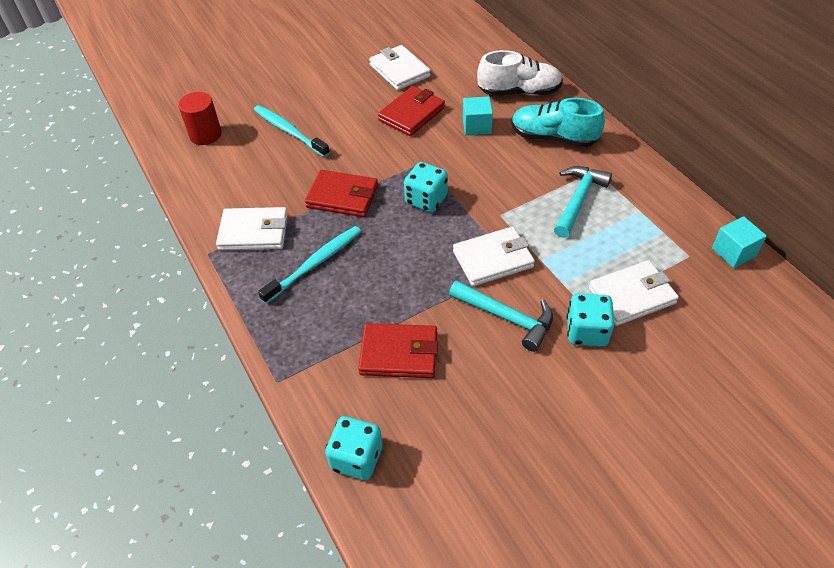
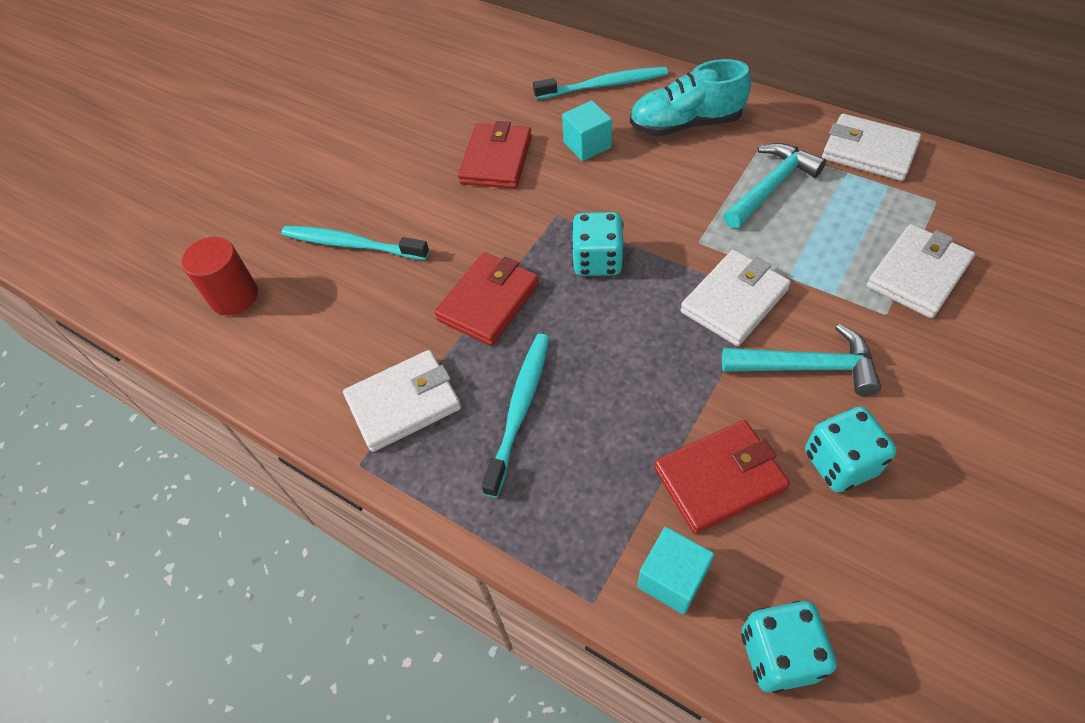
camera: 25 degrees left, 5 degrees up
red wallet [305,170,378,217] -> red wallet turned 45 degrees counterclockwise [434,252,539,346]
white wallet [369,45,431,90] -> white wallet moved to [822,114,922,181]
white shoe [477,50,563,96] -> turquoise toothbrush [533,67,668,99]
turquoise hammer [554,166,612,238] -> turquoise hammer turned 45 degrees clockwise [723,143,826,229]
turquoise dice [567,293,614,347] -> turquoise dice moved to [805,406,897,492]
turquoise cube [712,216,767,268] -> turquoise cube moved to [637,527,714,615]

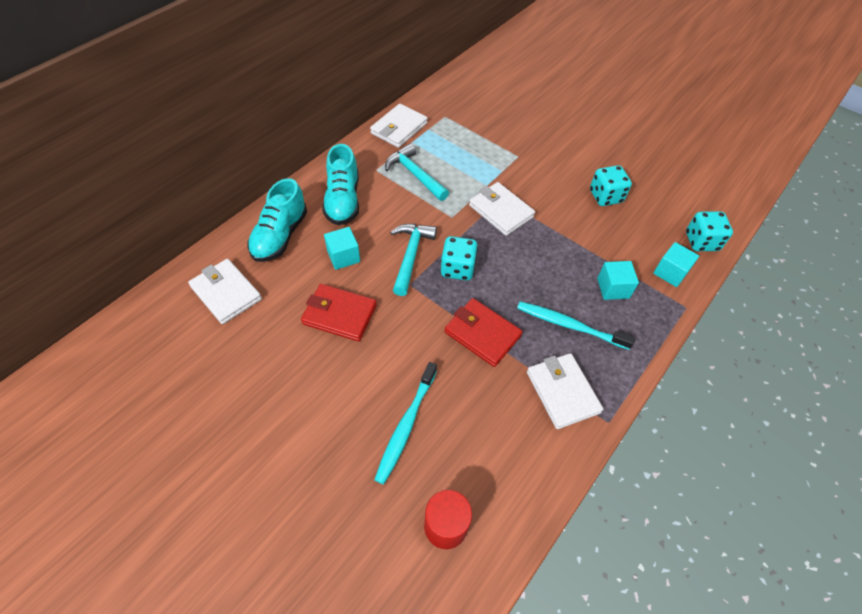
camera: 90 degrees left, 0 degrees up
turquoise toothbrush [533,67,668,99] -> turquoise shoe [247,178,307,262]
red wallet [654,420,790,534] -> none
turquoise hammer [722,324,881,396] -> turquoise hammer moved to [390,224,437,296]
white wallet [867,224,975,318] -> white wallet moved to [188,259,262,324]
none -> turquoise cube [597,261,639,300]

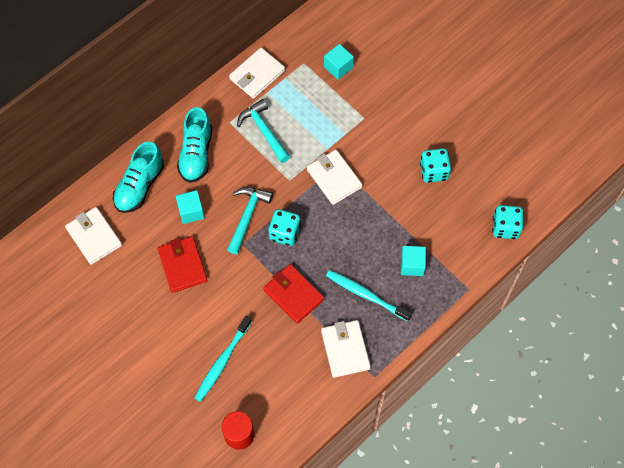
camera: 10 degrees right, 10 degrees up
red wallet [301,284,377,342] -> red wallet turned 45 degrees clockwise [158,236,208,293]
turquoise cube [653,242,699,287] -> turquoise cube moved to [324,44,354,80]

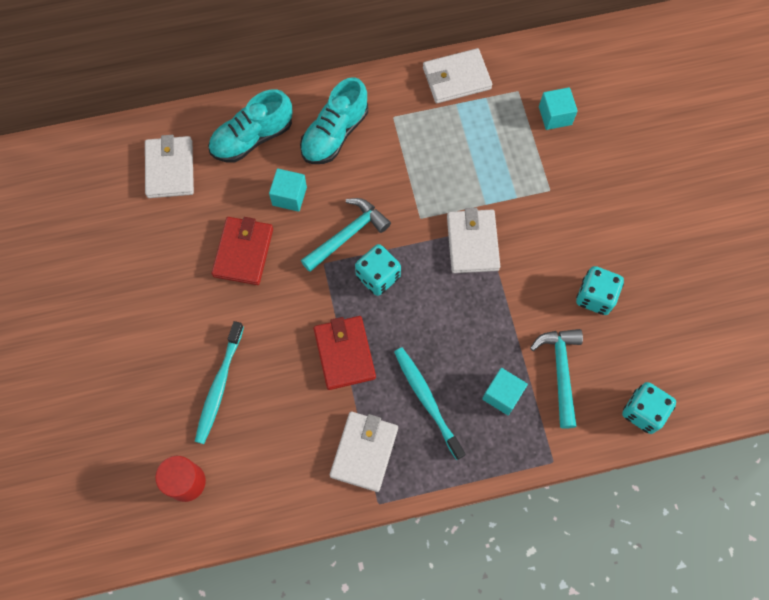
camera: 30 degrees right, 5 degrees up
turquoise toothbrush [194,316,252,402] -> turquoise toothbrush turned 45 degrees counterclockwise [195,321,244,444]
turquoise hammer [237,99,290,163] -> turquoise hammer moved to [530,329,583,429]

